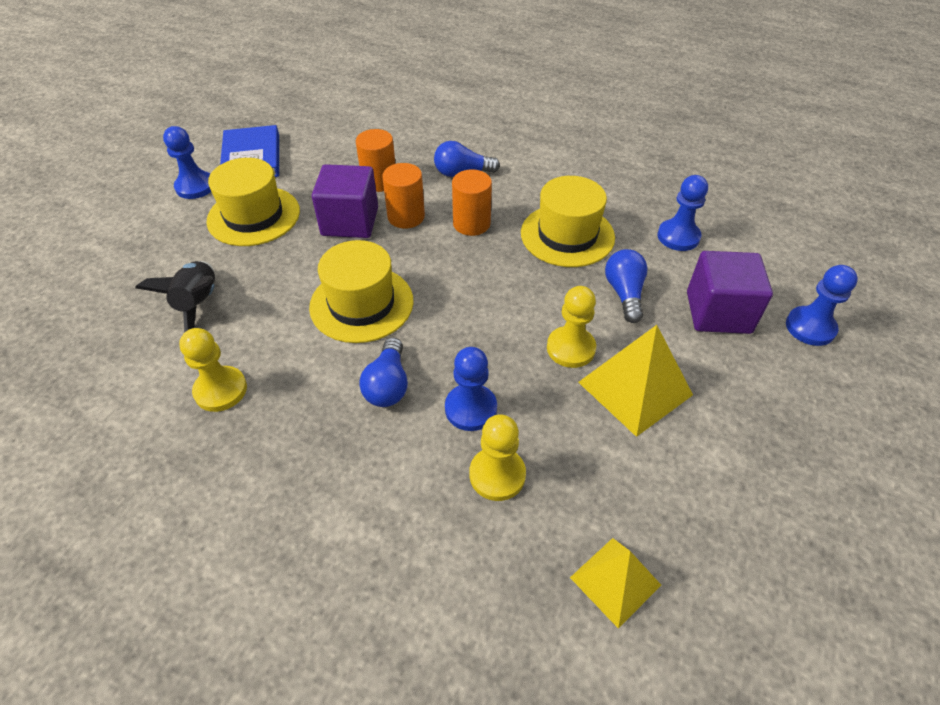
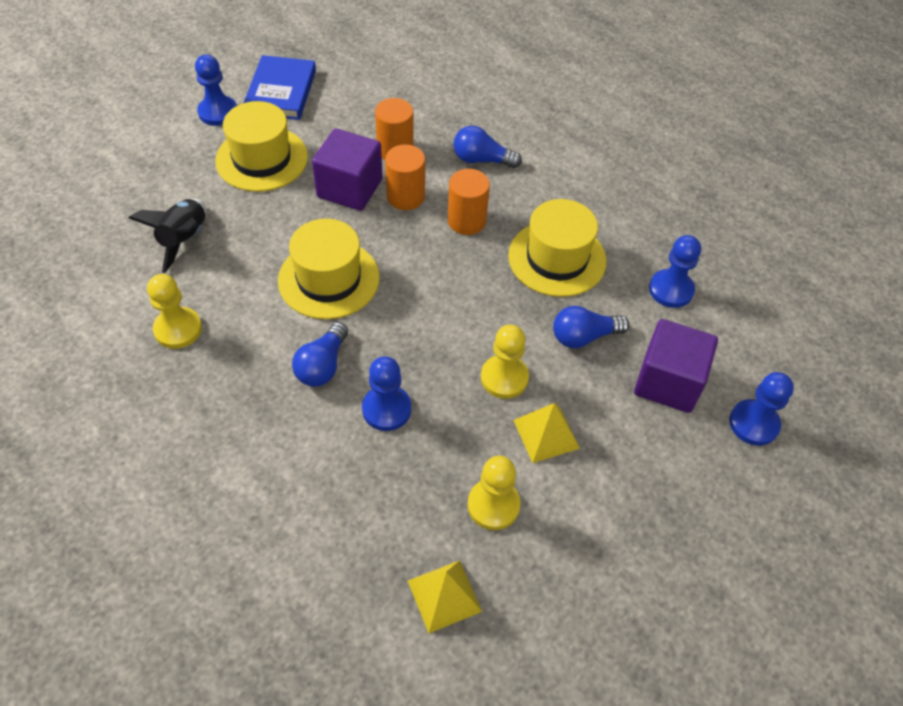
camera: 15 degrees right, 5 degrees up
yellow pawn [470,415,526,501] -> yellow pawn moved to [467,456,520,530]
yellow pyramid [578,325,693,437] -> yellow pyramid [513,403,580,463], size x0.65
blue light bulb [605,249,648,323] -> blue light bulb turned 120 degrees counterclockwise [553,306,630,348]

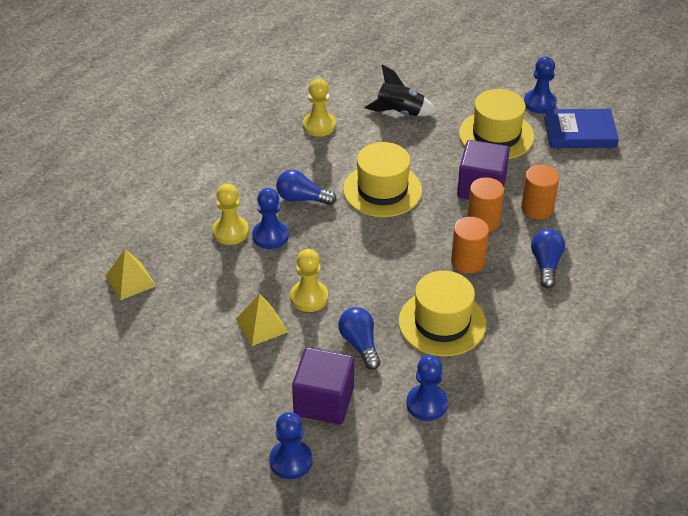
camera: 85 degrees right, 10 degrees down
yellow pawn [467,456,520,530] -> yellow pawn moved to [213,184,249,245]

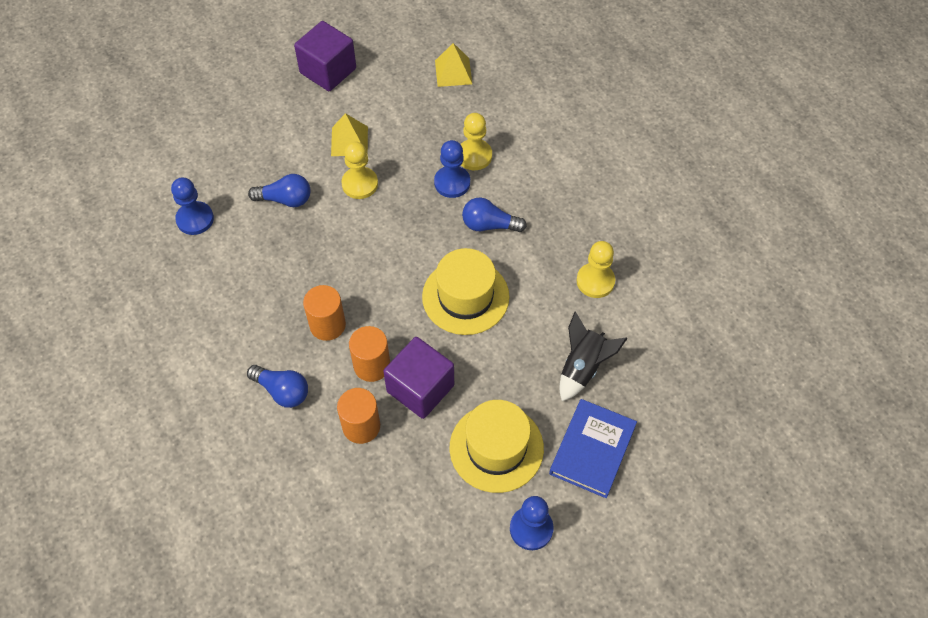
camera: 115 degrees right, 15 degrees up
blue pawn [269,412,312,479] -> none
blue light bulb [276,170,337,205] -> blue light bulb turned 120 degrees counterclockwise [462,197,527,232]
purple cube [292,347,354,425] -> purple cube moved to [294,21,356,91]
yellow hat [398,271,486,356] -> none
blue book [544,109,619,148] -> blue book moved to [549,399,637,498]

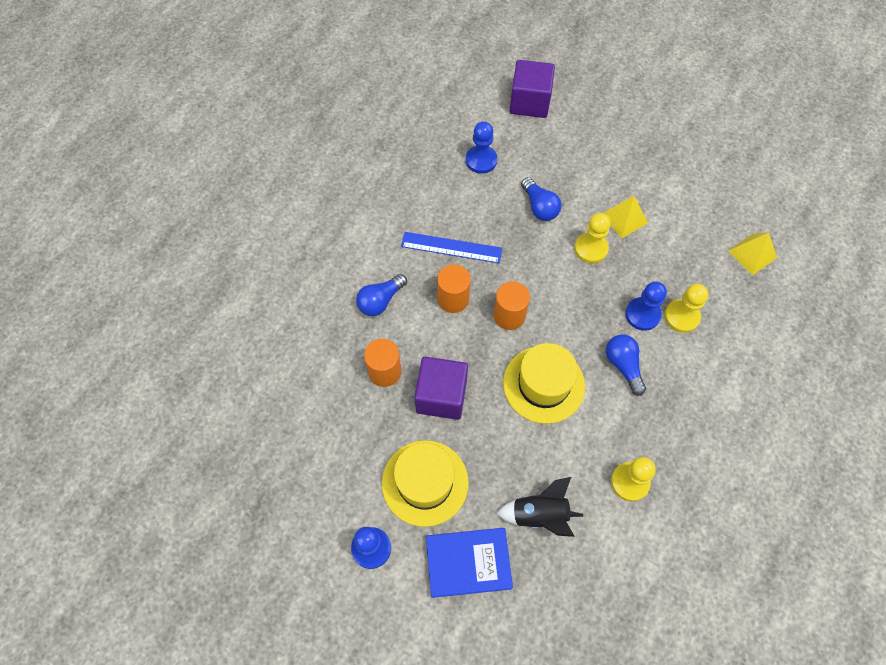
camera: 60 degrees right, 5 degrees up
blue light bulb [247,365,308,408] -> blue light bulb turned 45 degrees clockwise [356,274,407,316]
purple cube [294,21,356,91] -> purple cube moved to [510,60,555,118]
orange cylinder [349,326,390,382] -> orange cylinder moved to [494,281,530,330]
none -> blue ruler [401,232,502,263]

